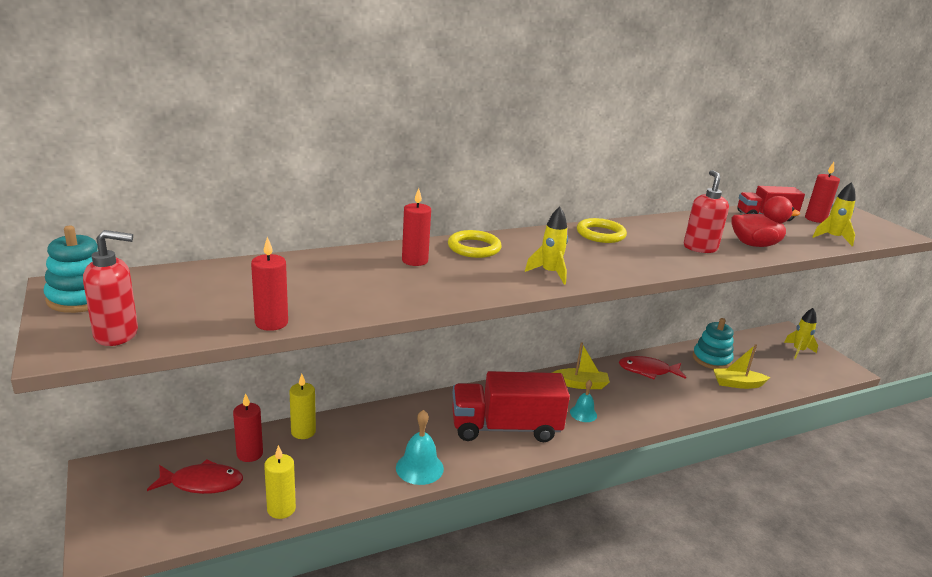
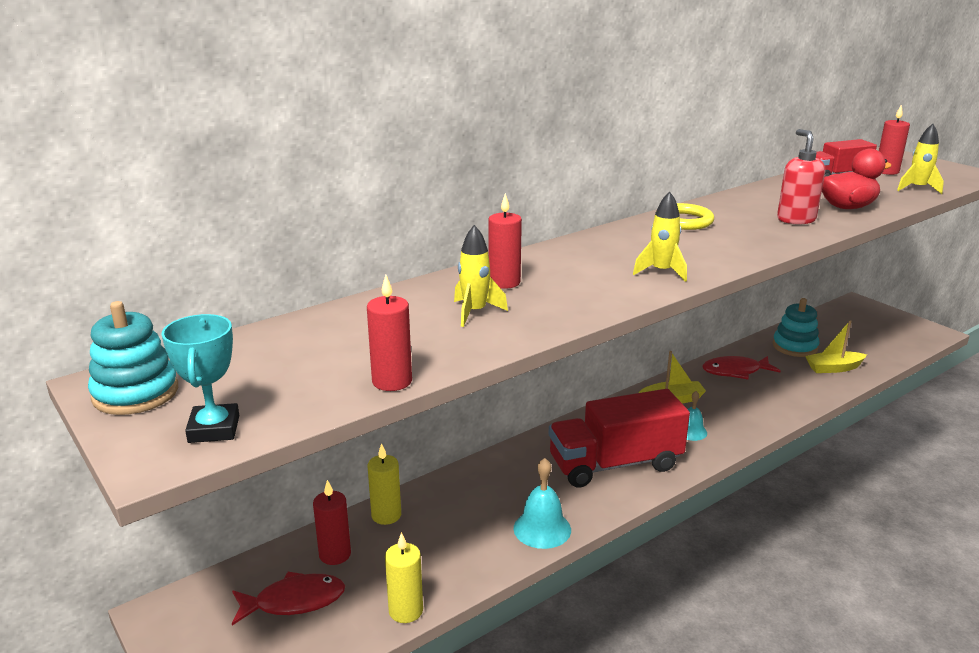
camera: 10 degrees left, 0 degrees up
red soap dispenser [83,230,138,346] -> turquoise trophy [161,314,239,443]
yellow ring [448,230,501,258] -> none
yellow rocket [784,308,818,359] -> yellow rocket moved to [454,225,508,327]

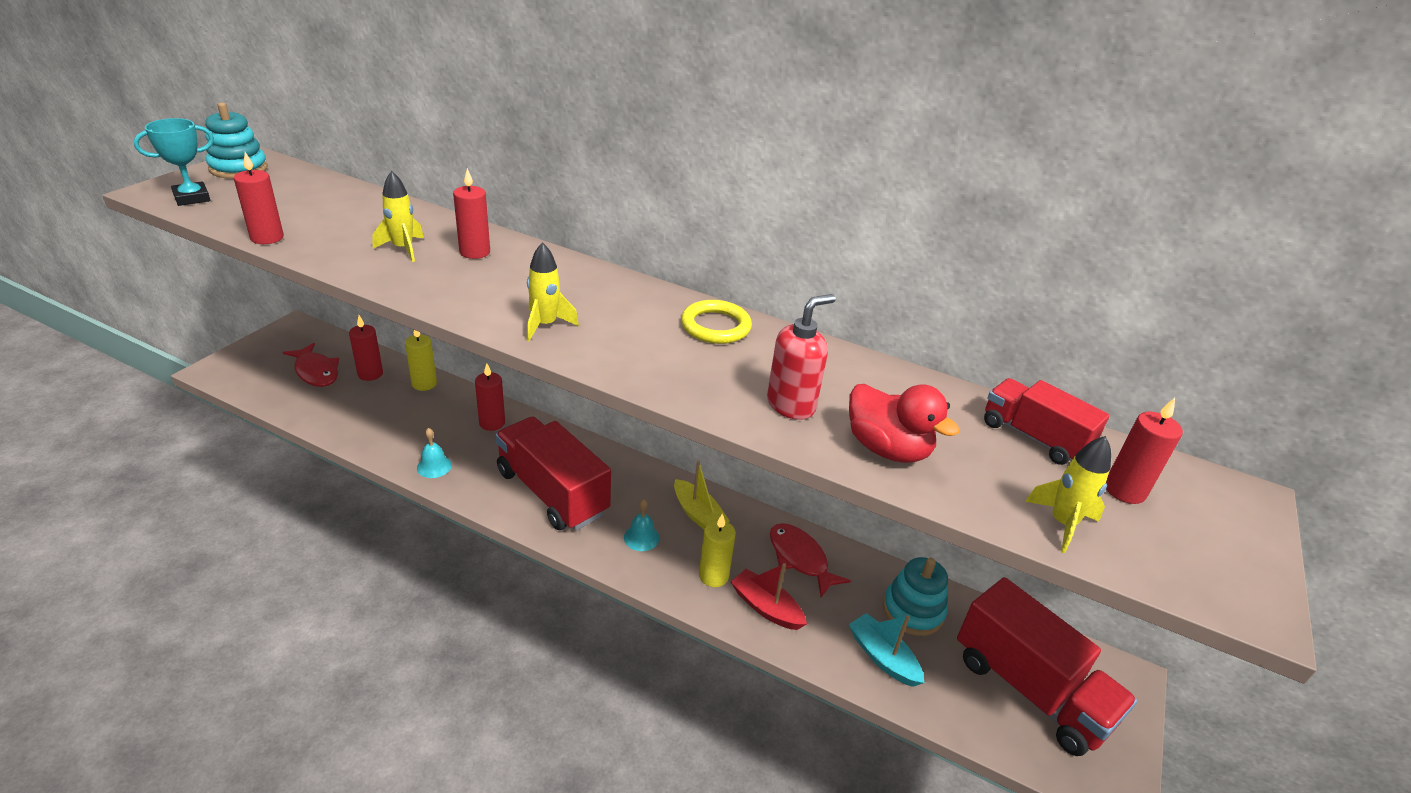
camera: 60 degrees right, 10 degrees up
yellow candle [385,532,423,623] -> yellow candle moved to [699,513,736,587]
turquoise bell [513,458,571,549] -> turquoise bell [417,428,452,478], size x0.65
yellow boat [805,320,867,373] -> turquoise boat [849,613,924,687]
none -> red candle [475,363,505,431]
none -> red boat [731,563,807,630]
none -> red truck [957,577,1137,756]

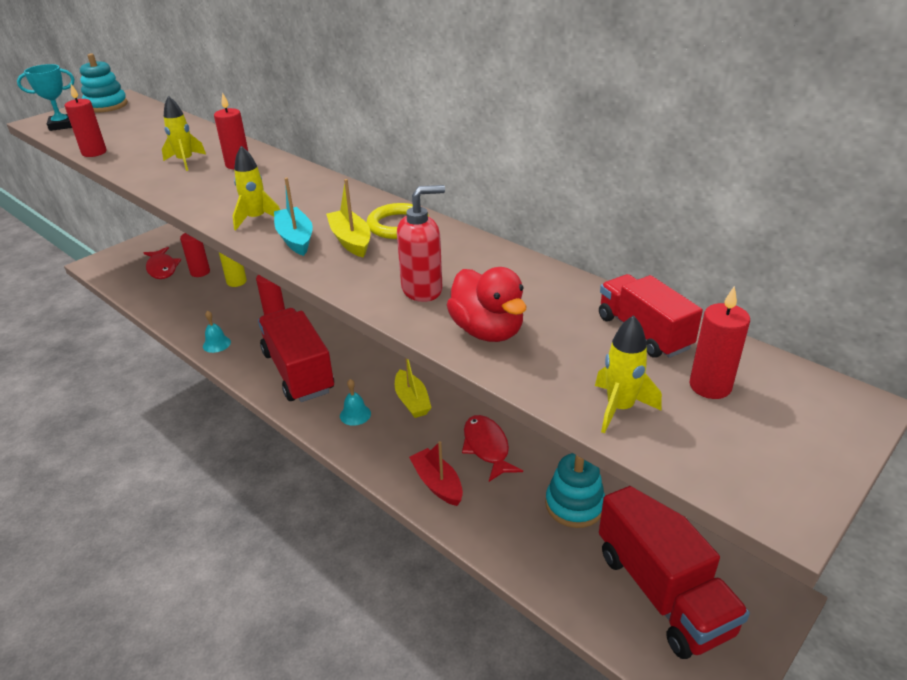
camera: 20 degrees right, 0 degrees up
yellow candle [699,513,736,587] -> none
turquoise boat [849,613,924,687] -> turquoise boat moved to [274,177,313,256]
none -> yellow boat [326,179,370,258]

